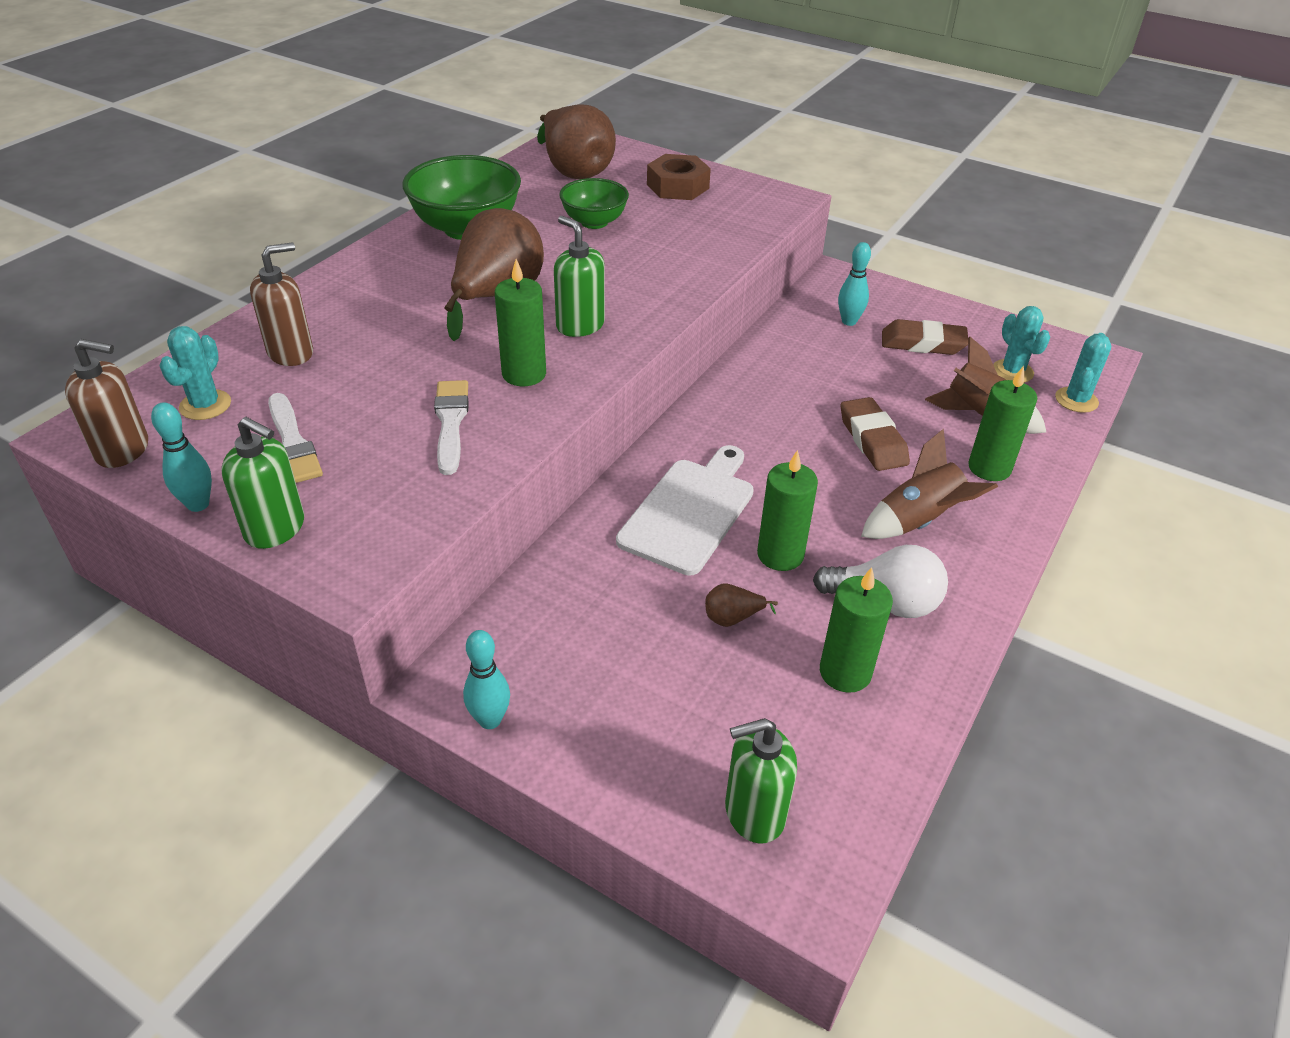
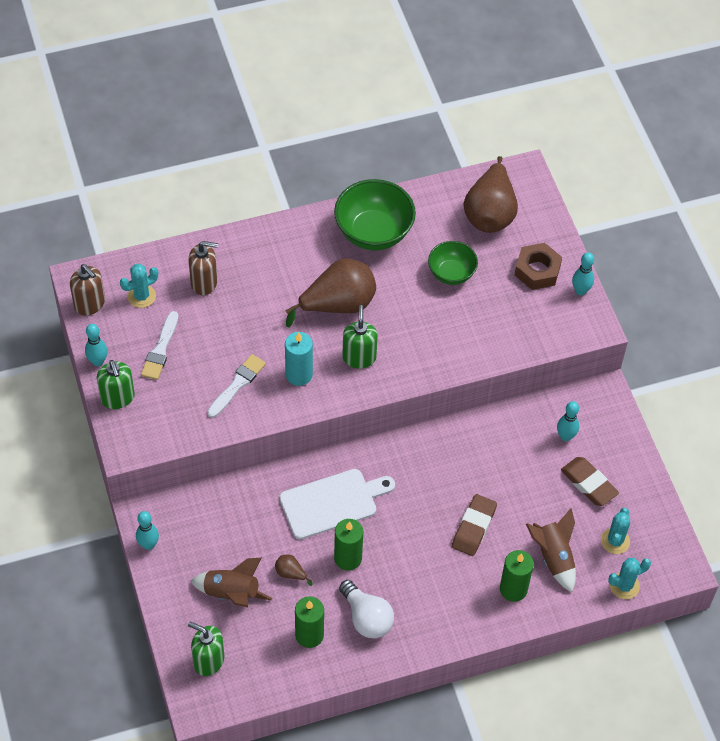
camera: 40 degrees right, 15 degrees up
green candle [495,259,546,386] -> turquoise candle [285,332,313,386]
brown rocket [861,429,998,539] -> brown rocket moved to [191,558,272,607]
none -> turquoise bowling pin [572,252,594,295]

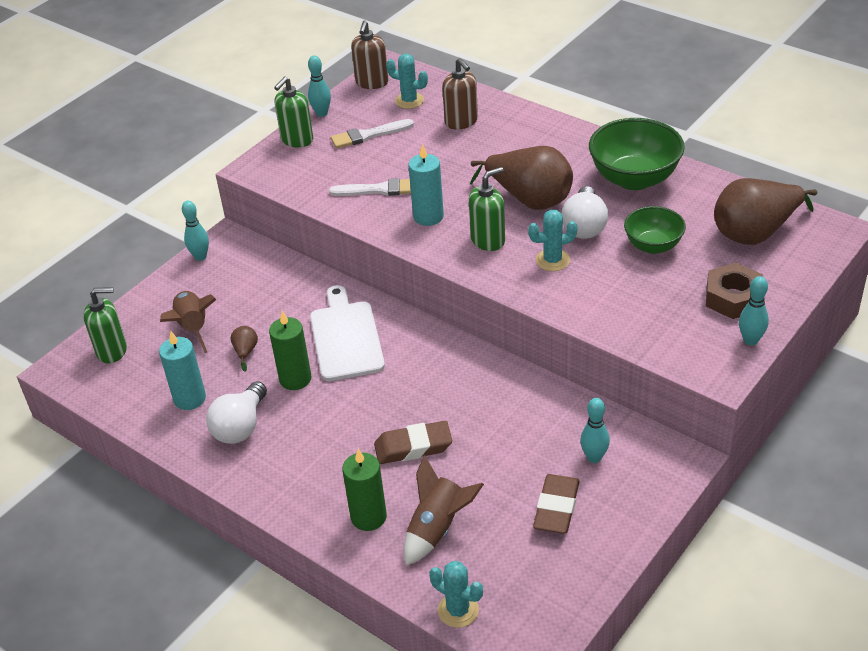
camera: 60 degrees right, 15 degrees down
green soap dispenser [188,622,224,676] -> green soap dispenser turned 90 degrees clockwise [83,287,127,363]
white cutting board [279,469,395,539] -> white cutting board turned 135 degrees counterclockwise [310,285,385,381]
green candle [295,596,324,648] -> turquoise candle [159,331,206,410]
turquoise cactus [601,508,630,554] -> turquoise cactus moved to [528,210,577,271]
none -> white light bulb [562,186,608,239]

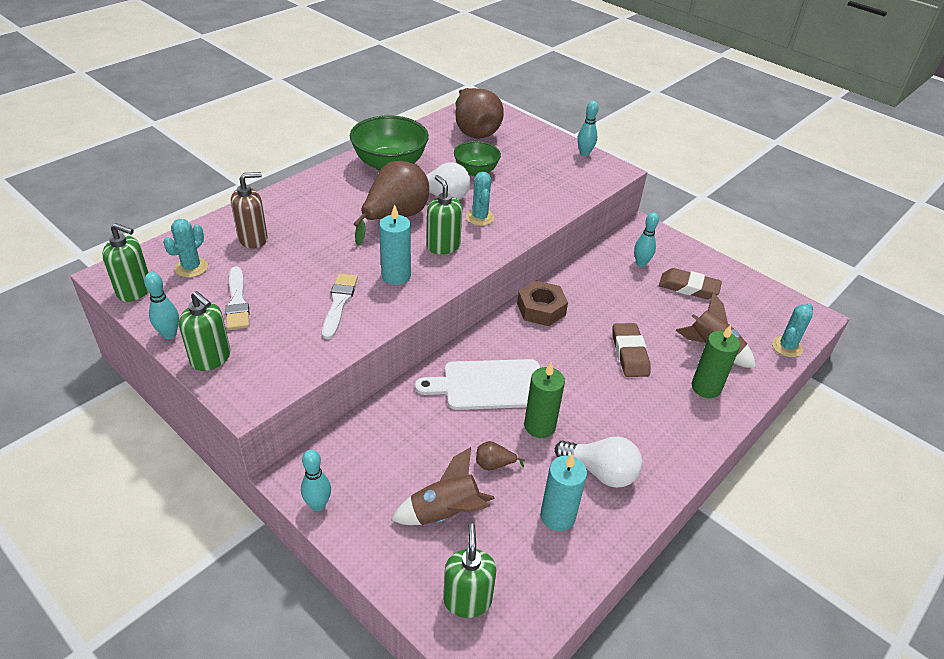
camera: 90 degrees left, 0 degrees up
brown soap dispenser [351,21,389,89] -> green soap dispenser [102,223,149,302]
brown nut [706,263,763,319] -> brown nut moved to [517,281,568,326]

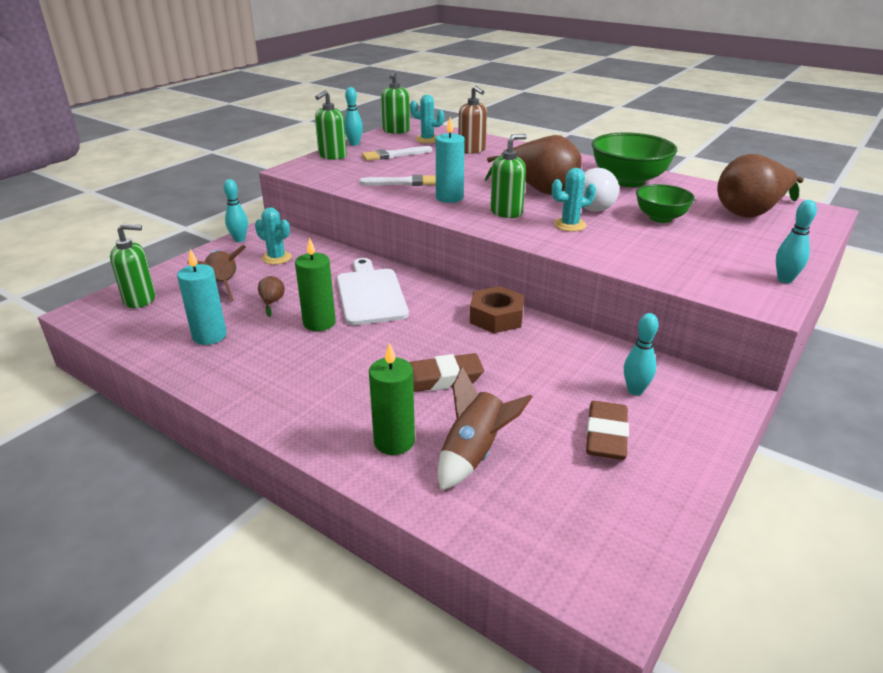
camera: 85 degrees right, 10 degrees down
white light bulb [555,437,642,488] -> none
turquoise cactus [772,303,813,358] -> turquoise cactus moved to [255,207,292,265]

